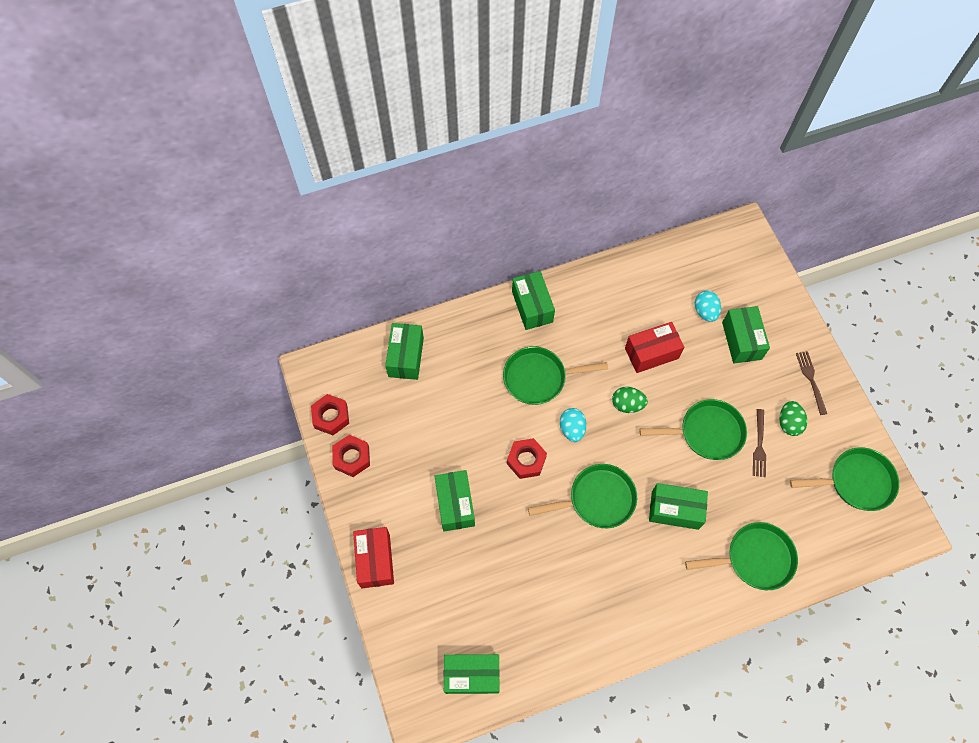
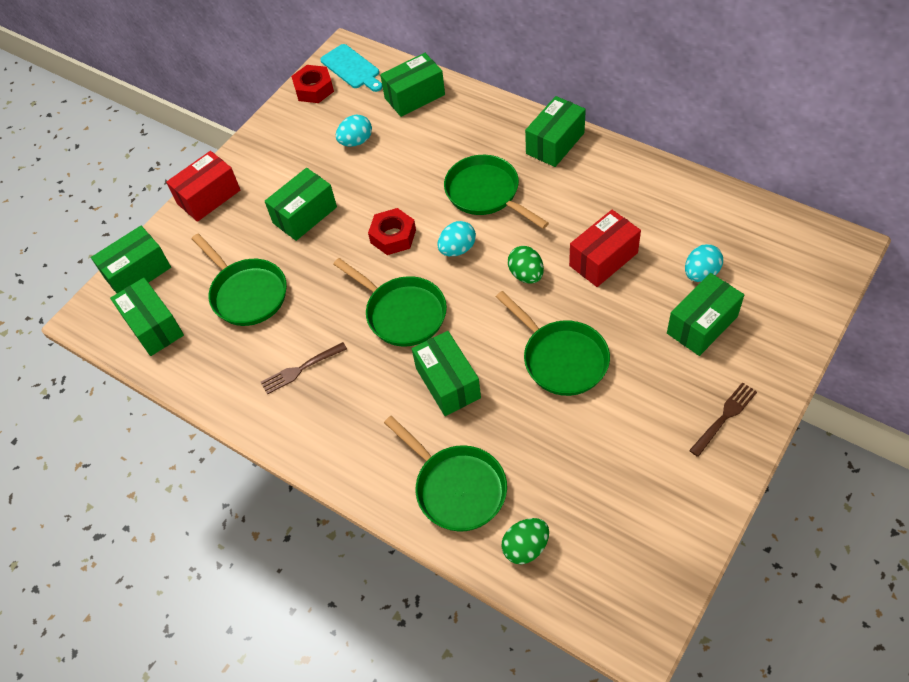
camera: 60 degrees right, 10 degrees down
red nut [332,435,370,477] -> none
red box [625,322,684,373] -> red box turned 75 degrees counterclockwise [569,210,641,287]
brown fork [753,409,766,477] -> brown fork moved to [261,342,347,395]
green egg [779,401,807,436] -> green egg moved to [501,518,549,564]
green pan [790,447,899,511] -> green pan moved to [192,234,287,326]
none -> green box [91,226,171,293]
none -> turquoise cutting board [320,44,383,92]
none -> turquoise egg [336,115,372,147]

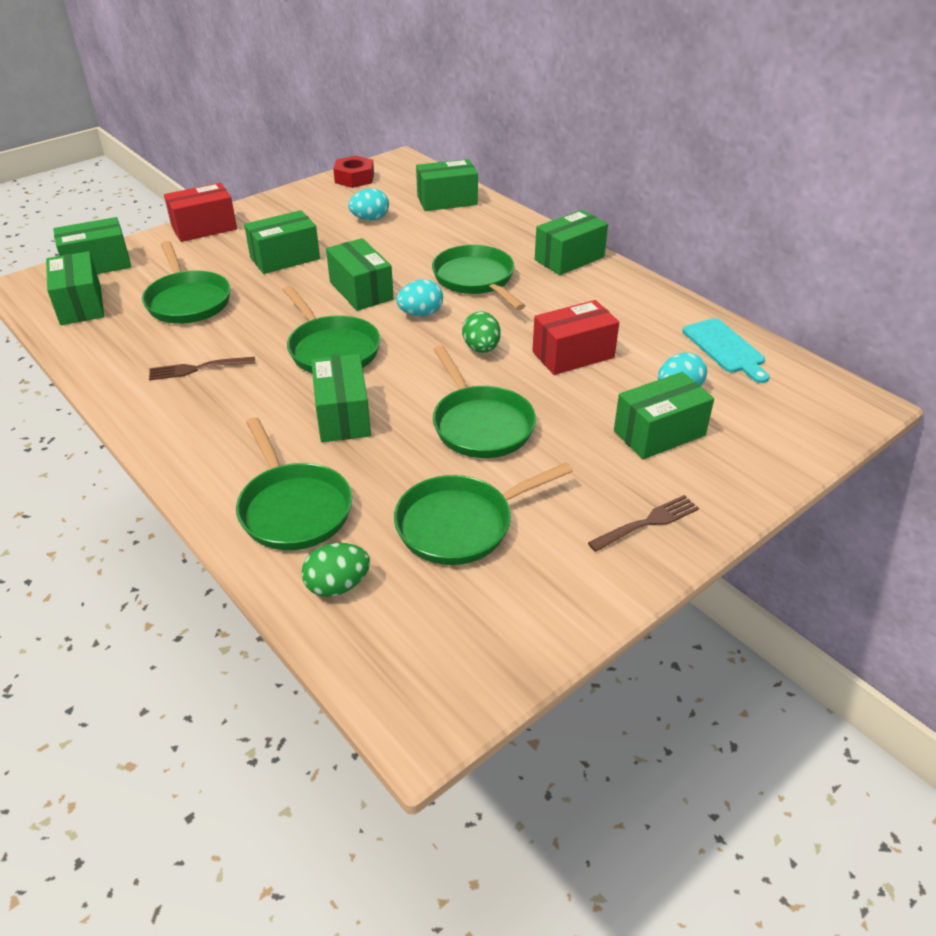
camera: 10 degrees right, 15 degrees down
turquoise cutting board [320,44,383,92] -> turquoise cutting board moved to [683,318,769,383]
red nut [368,208,416,255] -> green box [326,238,394,311]
none -> green pan [394,462,573,565]

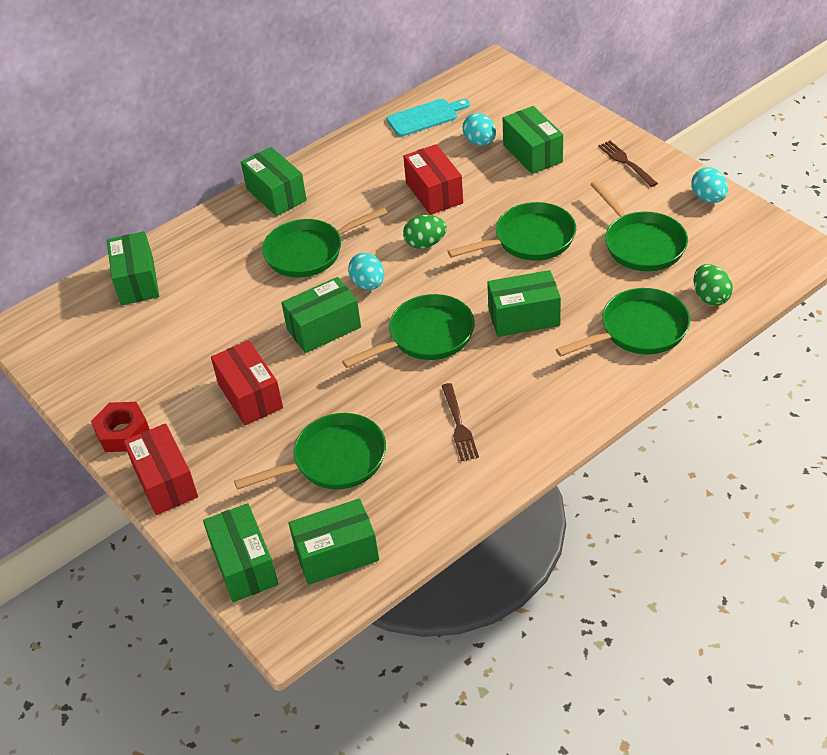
camera: 85 degrees left, 5 degrees up
green box [244,210,320,274] -> red box [211,340,283,425]
red nut [333,155,374,188] -> red nut moved to [91,402,150,452]
turquoise egg [348,188,389,220] -> turquoise egg moved to [691,167,728,203]

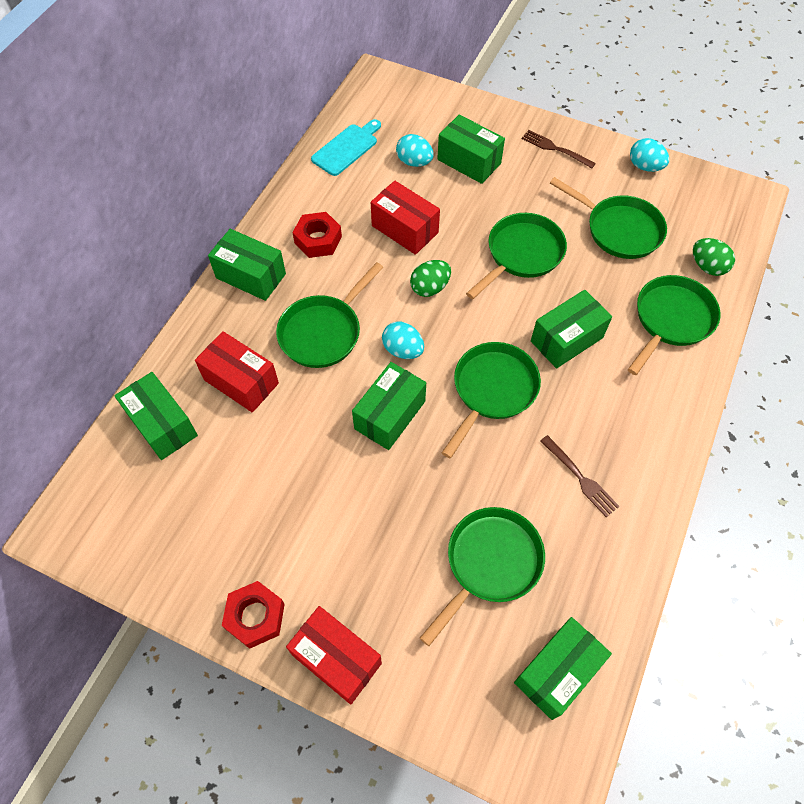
camera: 30 degrees left, 15 degrees up
green box [203,503,278,602] -> none
red box [211,340,283,425] -> red box moved to [195,331,279,413]
none -> red nut [292,212,342,258]

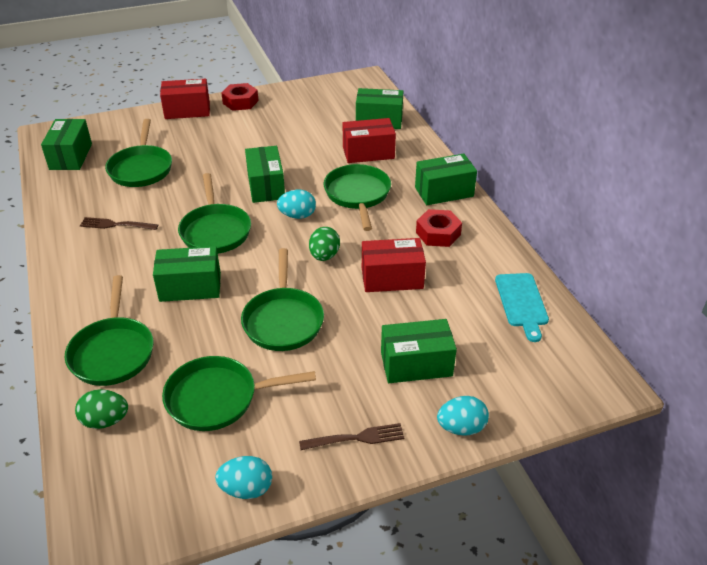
camera: 135 degrees right, 20 degrees down
turquoise egg [396,134,434,167] -> turquoise egg moved to [437,396,489,436]
green box [531,290,612,369] -> green box turned 75 degrees clockwise [153,246,221,302]

